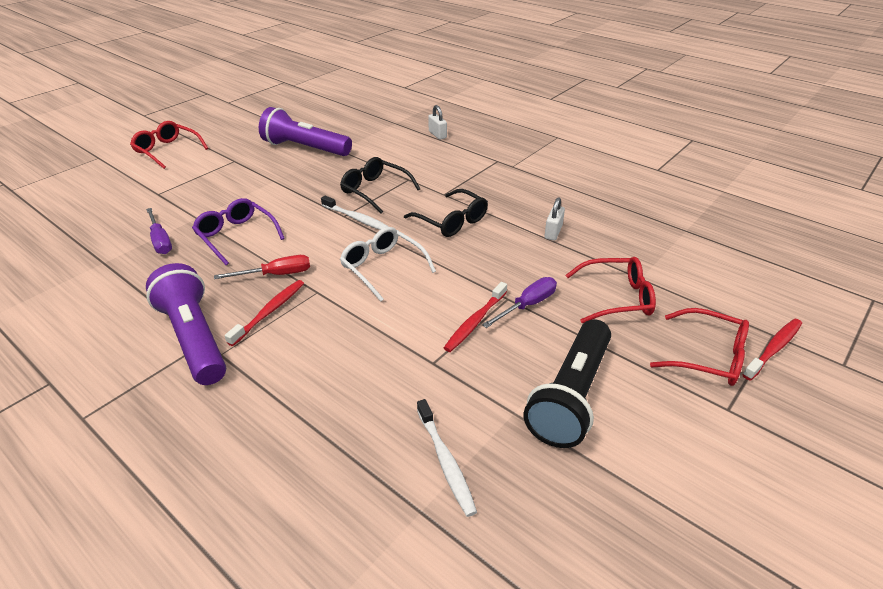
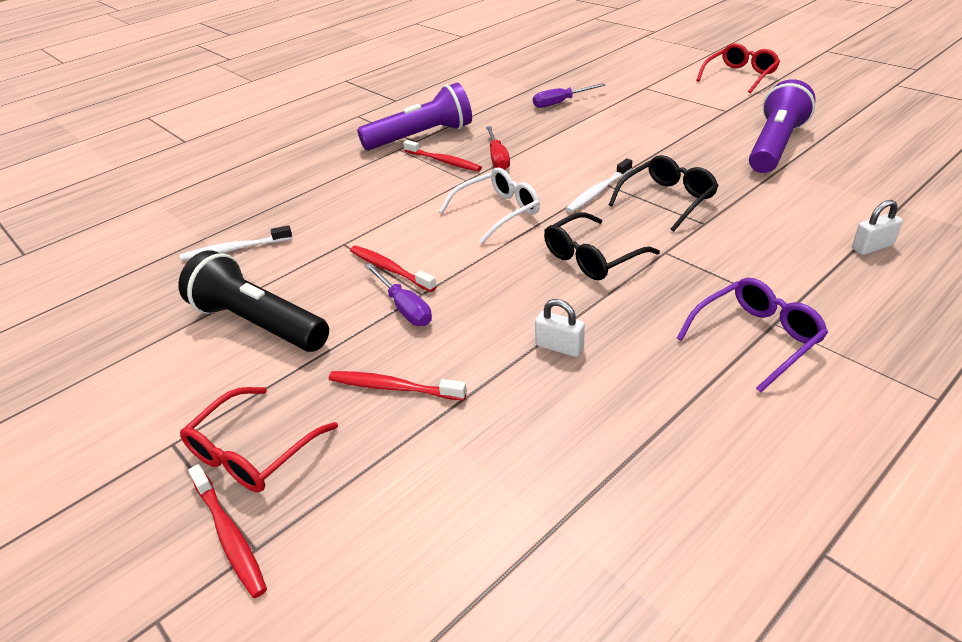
camera: 100 degrees right, 0 degrees up
purple glasses [192,198,285,265] -> purple glasses moved to [677,278,828,393]
red glasses [566,257,656,323] -> red toothbrush [329,371,467,401]

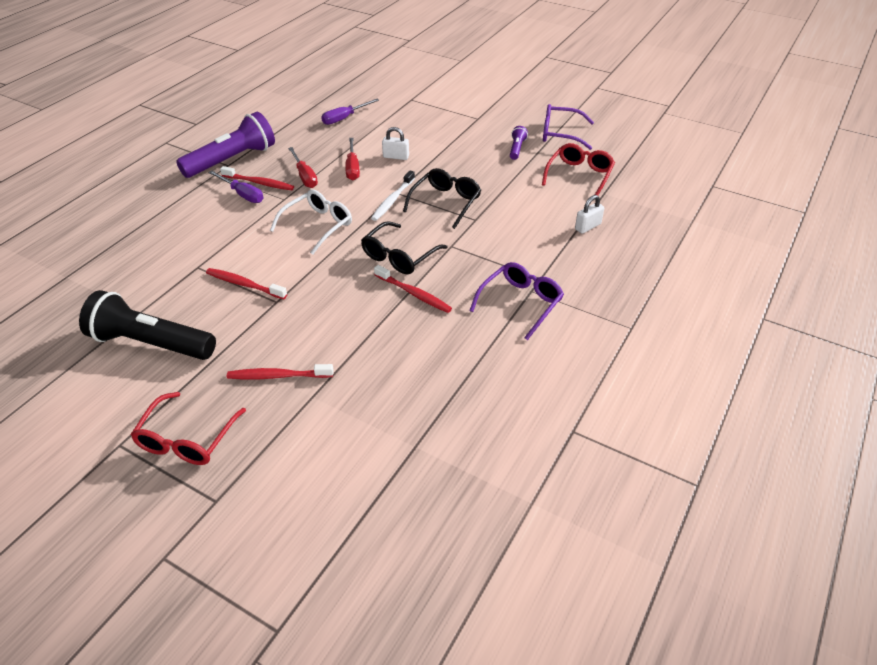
camera: 20 degrees left, 5 degrees up
white toothbrush [180,225,292,261] -> none
red toothbrush [188,464,267,598] -> red toothbrush moved to [374,265,452,313]
purple screwdriver [365,263,432,326] -> purple screwdriver moved to [208,171,263,203]
white padlock [535,299,585,357] -> white padlock moved to [382,127,409,160]
red glasses [696,43,780,93] -> red glasses moved to [542,143,615,195]
purple flashlight [749,79,816,173] -> purple flashlight [510,126,528,160], size x0.44
none -> red screwdriver [345,138,360,180]
none -> purple glasses [543,104,594,150]

